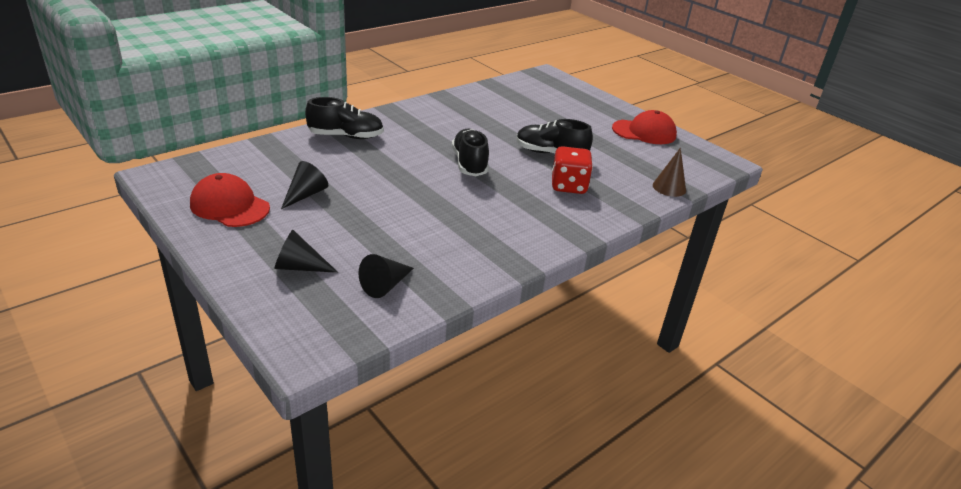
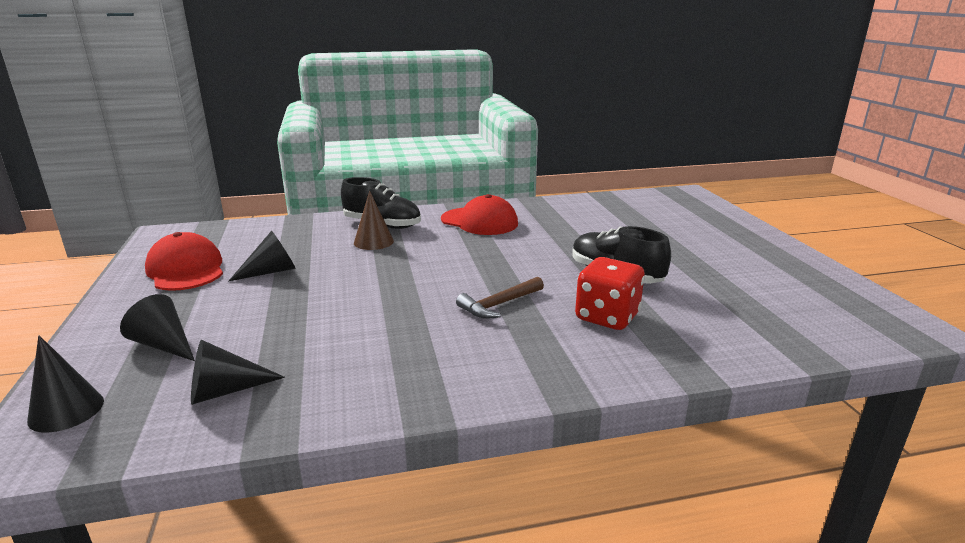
camera: 30 degrees right, 10 degrees down
black shoe [452,129,489,176] -> none
red cap [612,110,677,144] -> red cap moved to [441,194,518,235]
brown cone [653,148,686,197] -> brown cone moved to [354,191,394,250]
none -> black cone [27,335,104,433]
none -> brown hammer [456,277,544,319]

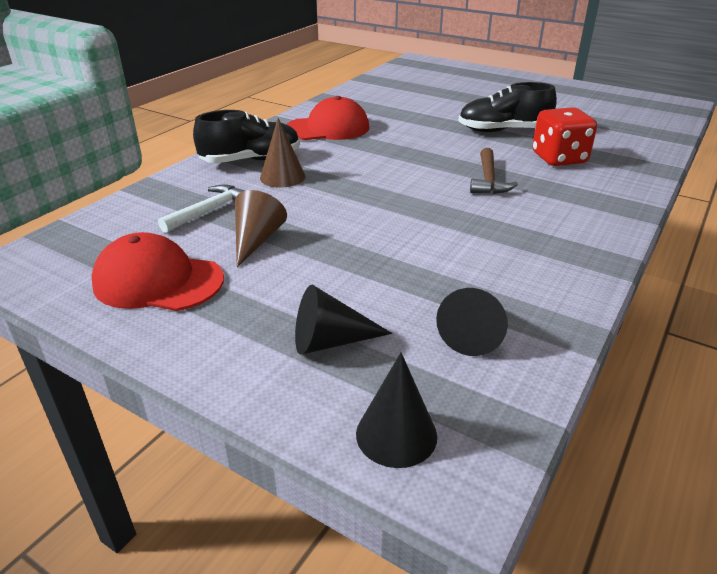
camera: 45 degrees left, 10 degrees up
black cone [229,231,296,281] -> brown cone [235,190,287,267]
none -> white hammer [158,185,245,233]

